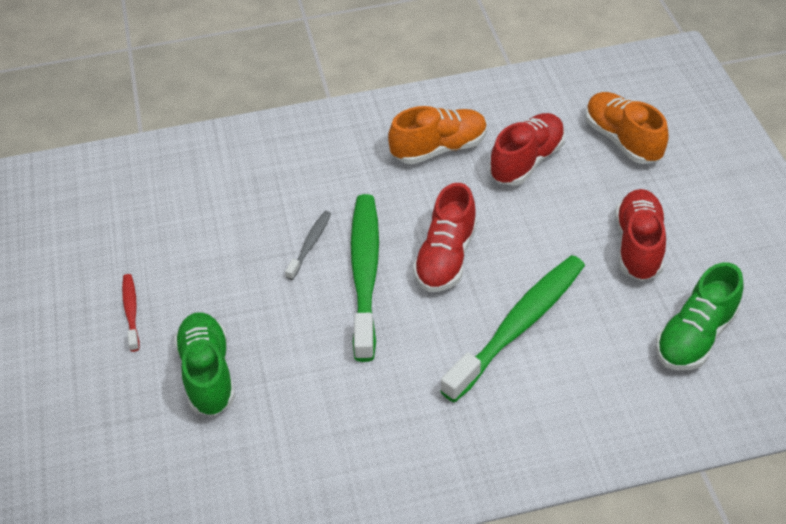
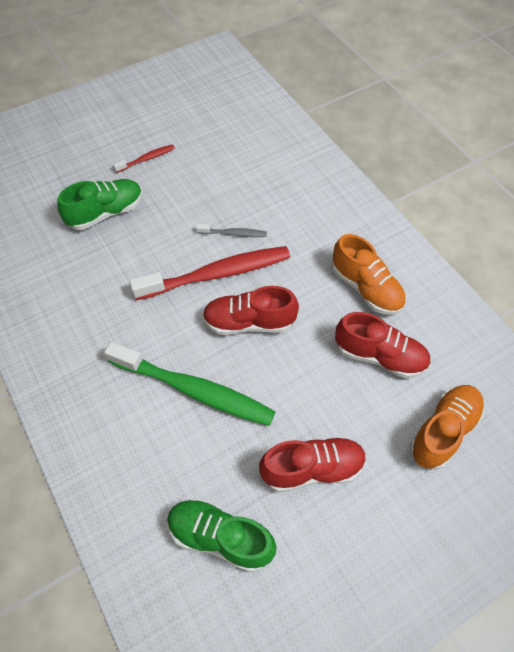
camera: 70 degrees right, 10 degrees up
green toothbrush [351,194,379,362] -> red toothbrush [129,246,290,300]

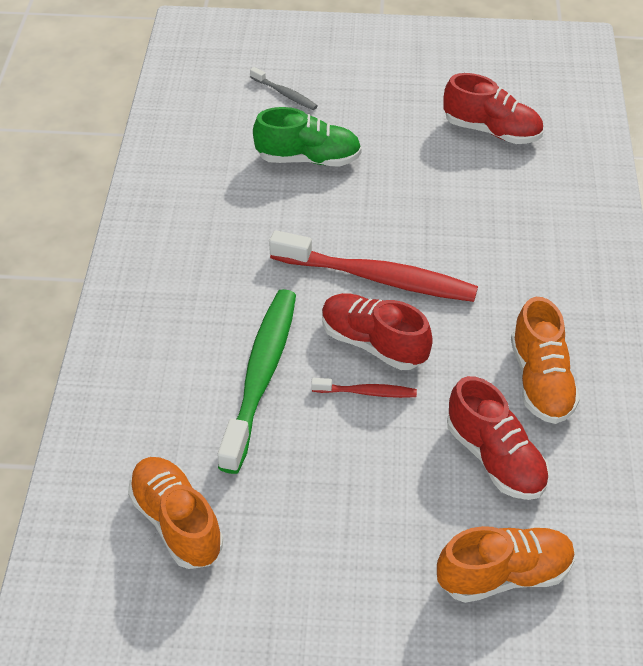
camera: 35 degrees right, 10 degrees down
green toothbrush [104,341,275,426] -> green toothbrush turned 135 degrees counterclockwise [217,289,296,474]
red toothbrush [113,144,175,173] -> red toothbrush moved to [311,378,417,398]
green shoe [167,498,276,572] -> orange shoe [128,457,223,569]
grey toothbrush [196,224,267,237] -> grey toothbrush moved to [250,67,318,110]
red shoe [259,436,367,492] -> red shoe moved to [443,73,543,144]

